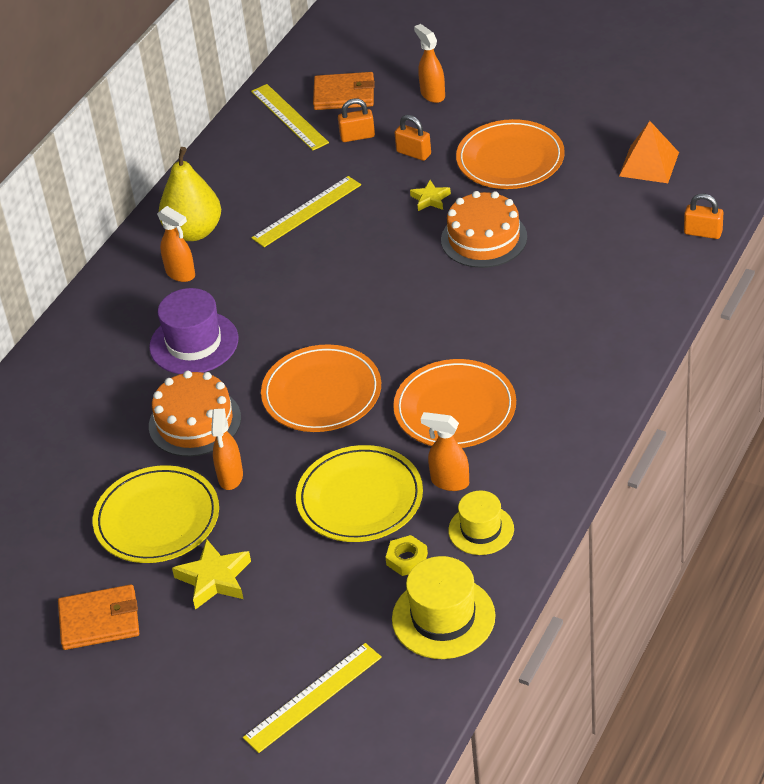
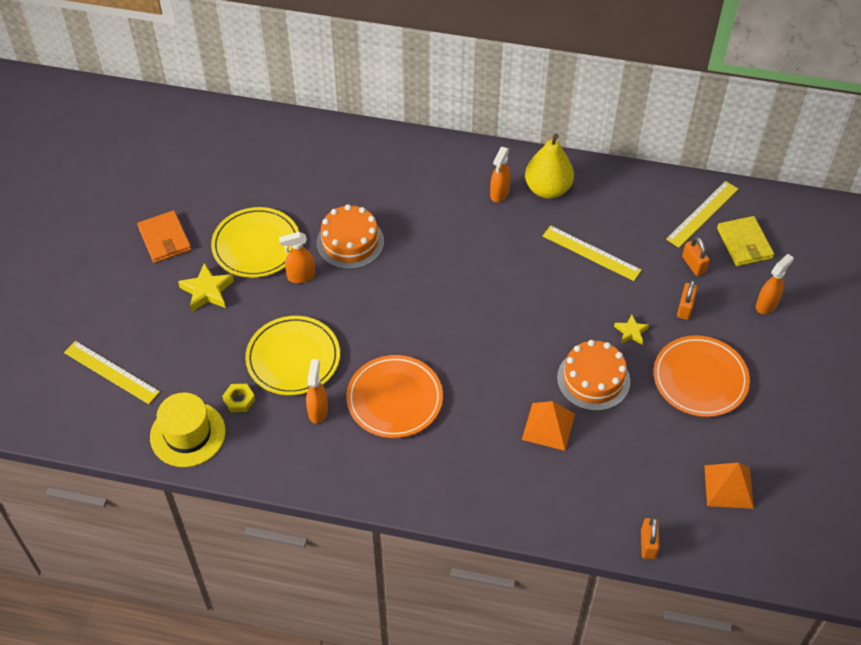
camera: 70 degrees right, 10 degrees up
purple hat [149,288,238,374] -> none
orange plate [261,344,381,432] -> none
orange wallet [313,72,375,110] -> yellow wallet [717,216,774,266]
yellow hat [448,491,514,555] -> none
none -> orange pyramid [522,401,575,451]

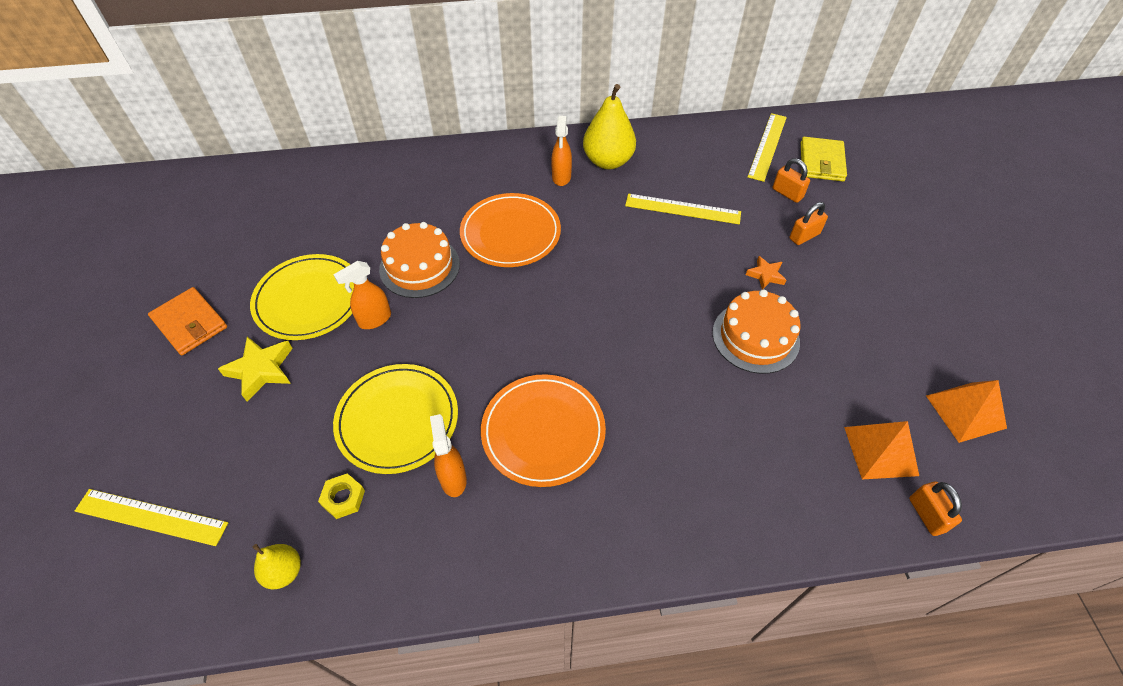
camera: 20 degrees left, 0 degrees up
yellow hat [150,393,226,467] -> yellow pear [253,544,301,589]
orange pyramid [522,401,575,451] -> orange pyramid moved to [844,421,919,480]
yellow star [614,314,649,345] -> orange star [746,256,786,290]
orange plate [653,335,750,417] -> orange plate moved to [460,193,561,267]
orange padlock [677,280,698,320] -> orange padlock turned 60 degrees clockwise [789,202,828,245]
yellow wallet [717,216,774,266] -> yellow wallet turned 45 degrees clockwise [801,137,847,181]
orange spray bottle [756,254,794,314] -> none

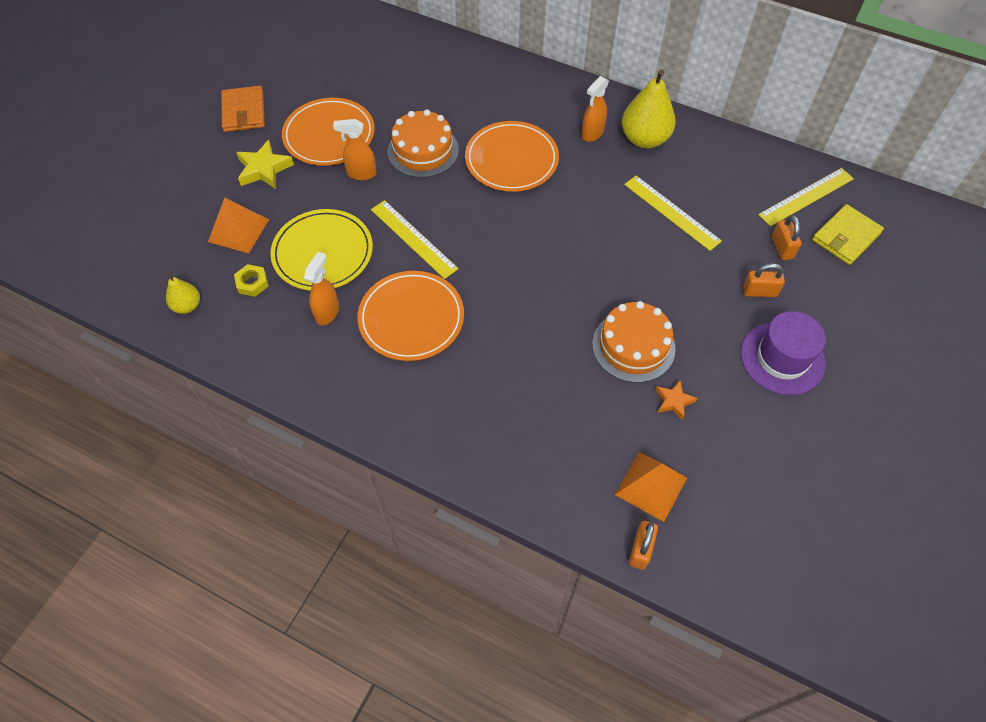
camera: 35 degrees right, 5 degrees up
yellow ruler [75,489,228,546] -> yellow ruler moved to [371,200,459,279]
yellow plate [250,254,354,340] -> orange plate [282,98,375,166]
orange star [746,256,786,290] -> orange star moved to [656,380,697,420]
orange pyramid [926,380,1007,443] -> orange pyramid moved to [208,198,269,253]
none -> purple hat [740,311,826,395]

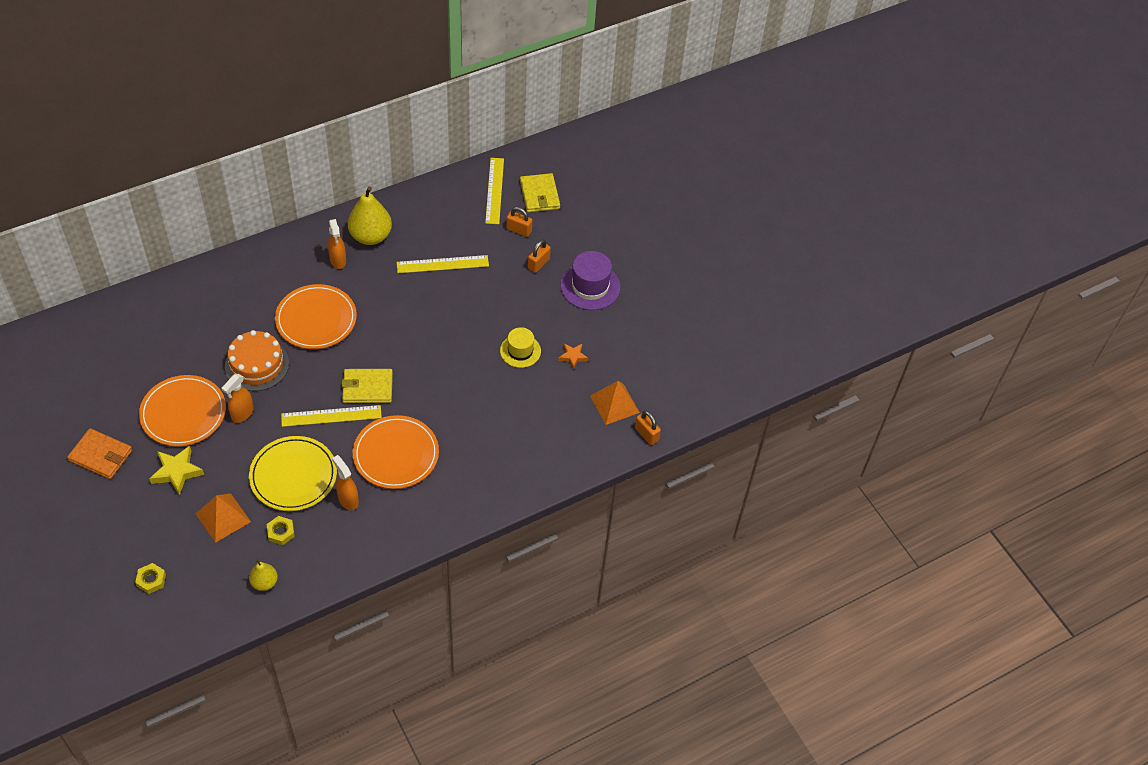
camera: 60 degrees left, 5 degrees down
orange cake [592,301,676,383] -> yellow hat [500,327,541,368]
none -> yellow nut [135,563,166,594]
none -> yellow wallet [342,369,393,403]

